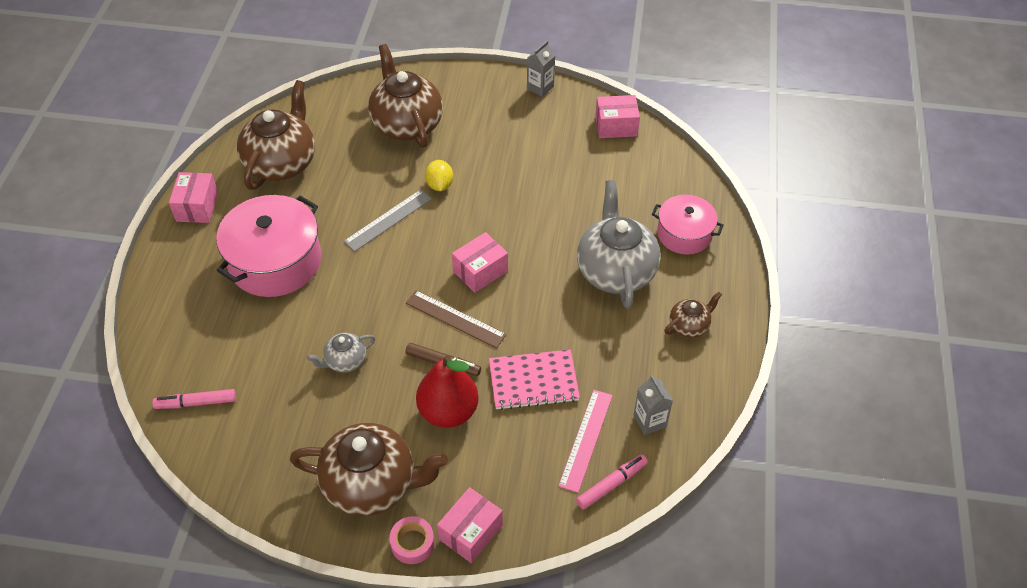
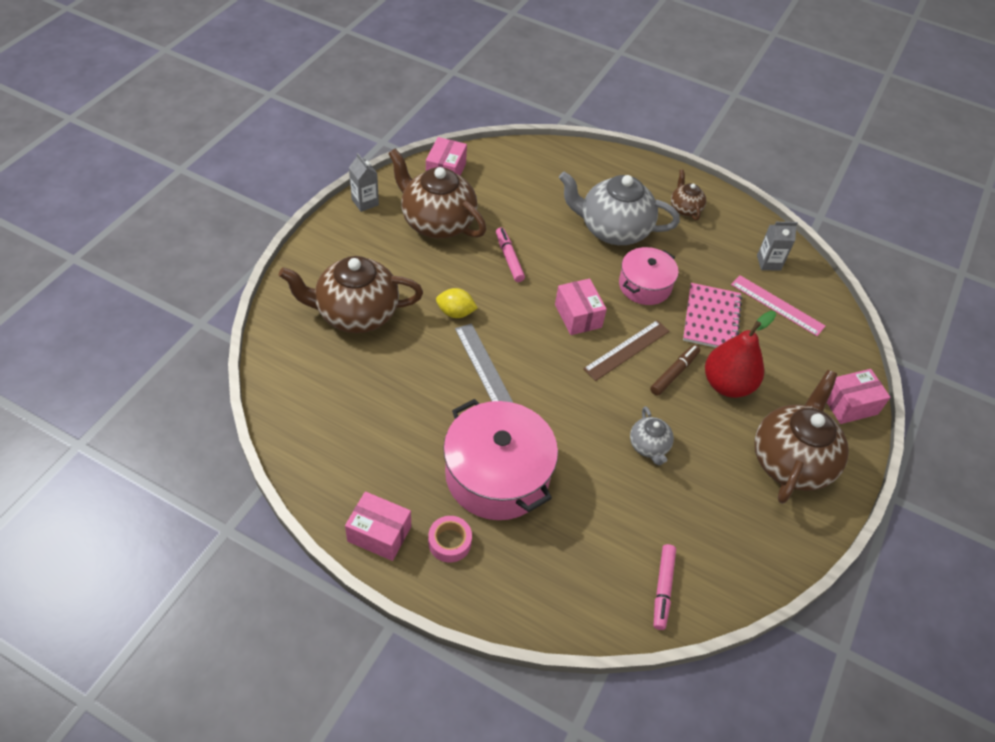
camera: 75 degrees left, 0 degrees up
brown teapot [237,80,315,190] -> brown teapot moved to [388,149,486,239]
pink tape [389,516,434,564] -> pink tape moved to [428,516,472,563]
pink box [437,487,503,563] -> pink box turned 75 degrees counterclockwise [827,369,891,424]
pink marker [576,454,648,510] -> pink marker moved to [496,227,525,282]
pink pot [652,195,724,255] -> pink pot moved to [619,247,679,305]

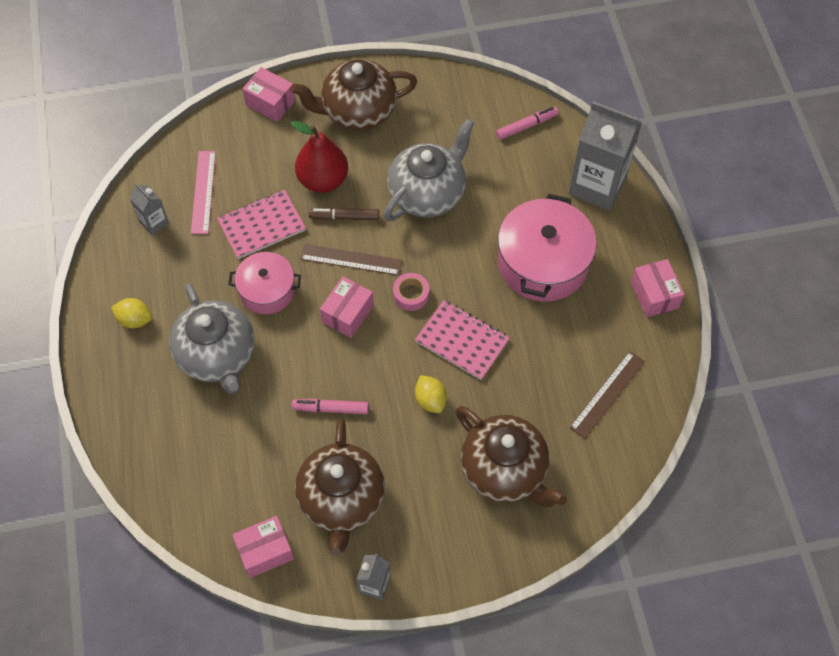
camera: 125 degrees left, 10 degrees up
pink tape [428,516,472,563] -> pink tape moved to [393,273,429,311]
grey ruler [455,323,513,403] -> pink notebook [415,300,510,380]
pink marker [496,227,525,282] -> pink marker turned 60 degrees clockwise [292,399,369,414]
grey teapot [630,406,674,465] -> grey teapot [384,118,474,221], size x2.06
brown teapot [671,170,706,220] -> yellow lemon [111,298,152,328]
none -> grey carton [568,101,642,211]
none -> brown ruler [570,351,645,439]

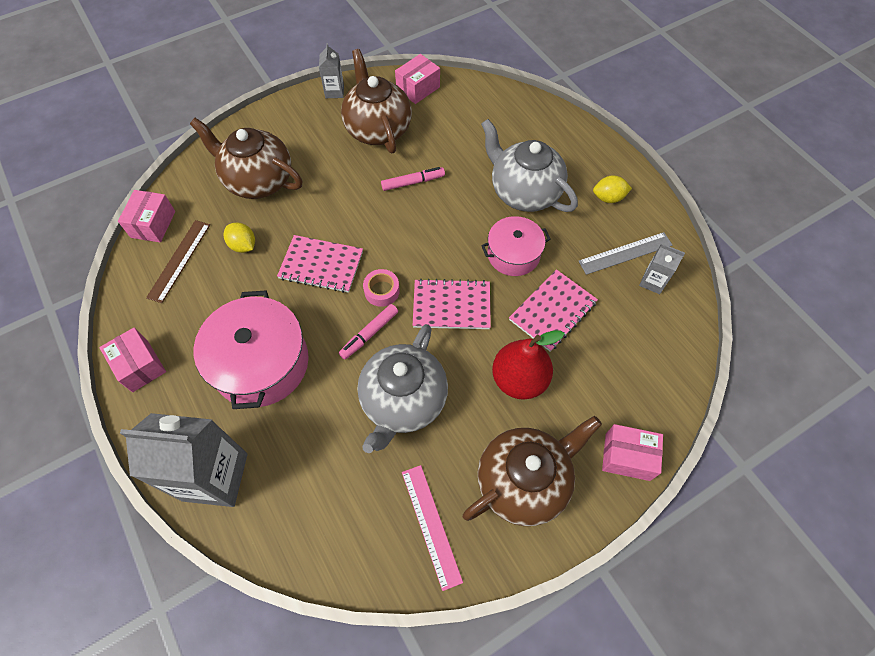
camera: 160 degrees right, 0 degrees up
pink ruler [191,151,216,234] -> pink ruler moved to [402,465,463,591]
brown ruler [300,244,403,275] -> pink notebook [413,279,491,329]
brown marker [309,208,379,220] -> none
pink box [320,276,374,338] -> pink box moved to [118,190,175,243]
yellow lemon [415,375,447,413] -> yellow lemon moved to [224,223,255,253]
pink marker [496,106,558,140] -> pink marker moved to [339,304,398,359]
none -> grey ruler [578,232,672,275]

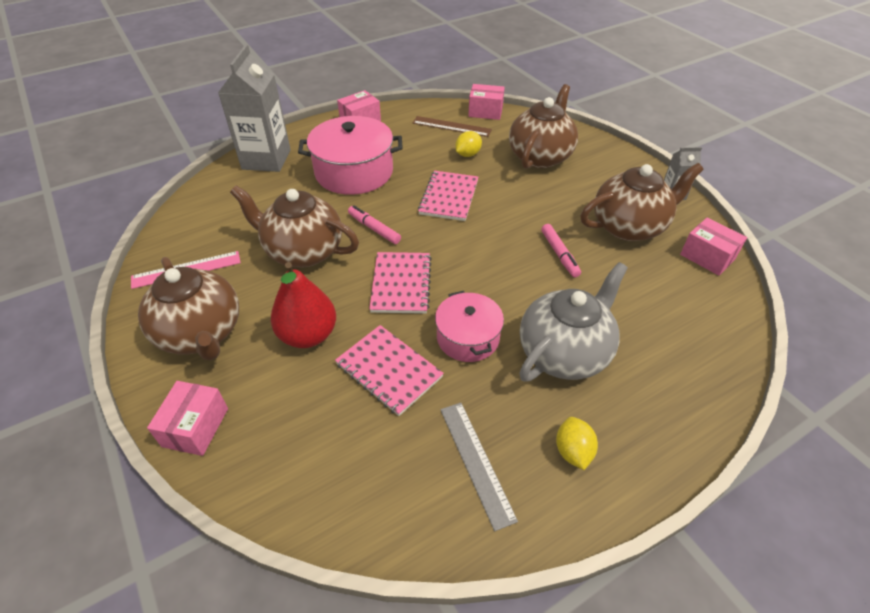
camera: 90 degrees right, 15 degrees down
grey teapot [357,324,448,453] -> brown teapot [230,185,359,267]
pink tape [363,269,400,307] -> none
grey carton [639,244,685,294] -> none

